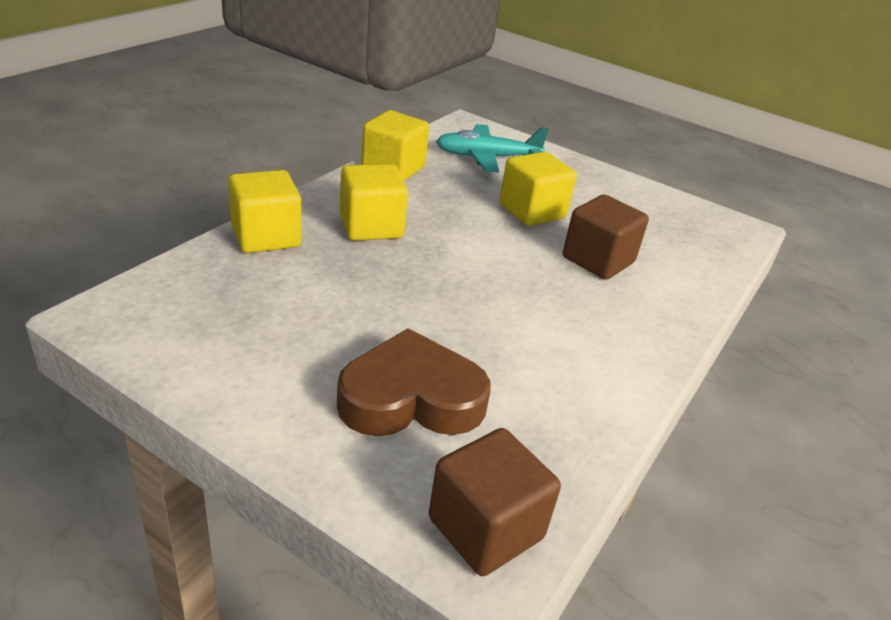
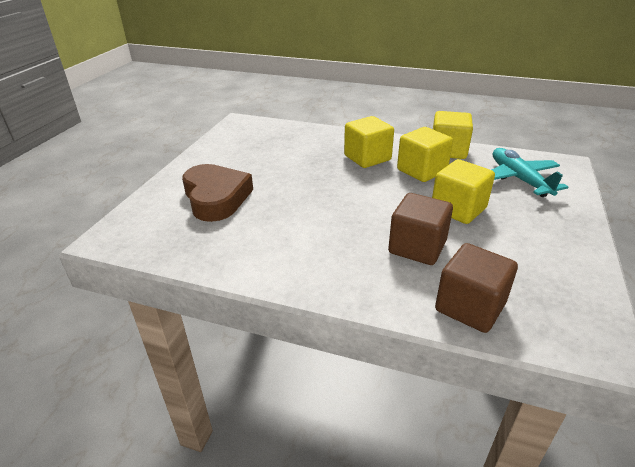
camera: 80 degrees right, 0 degrees up
yellow cube [228,170,301,253] -> yellow cube moved to [397,127,453,182]
brown cube [429,428,561,576] -> brown cube moved to [435,243,518,333]

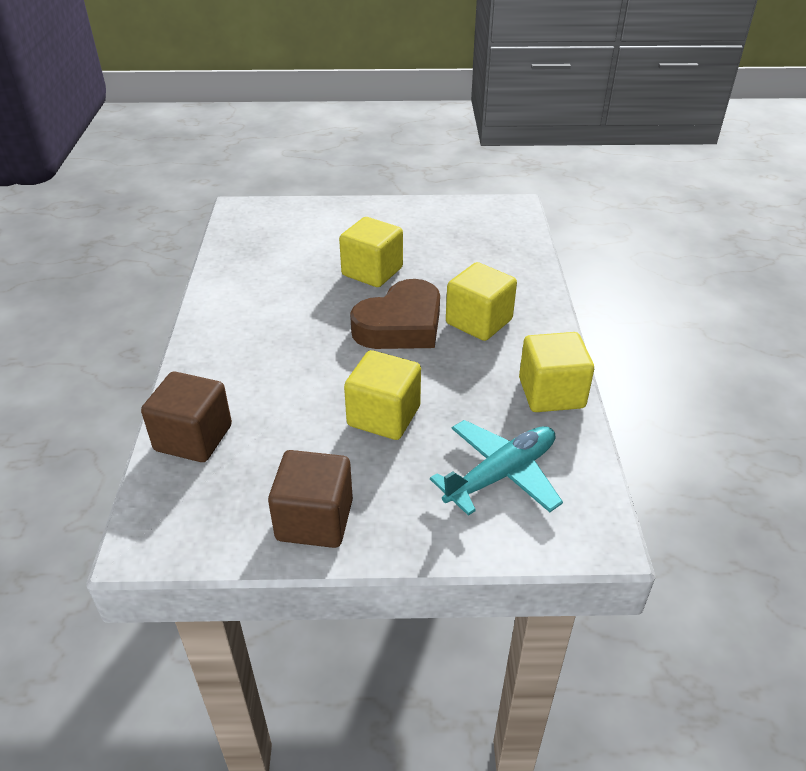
camera: 70 degrees right, 5 degrees up
brown heart [182,164,253,222] -> brown heart moved to [350,279,440,349]
brown cube [388,193,453,265] -> brown cube moved to [268,450,353,548]
yellow cube [397,127,453,182] -> yellow cube moved to [339,217,403,287]

